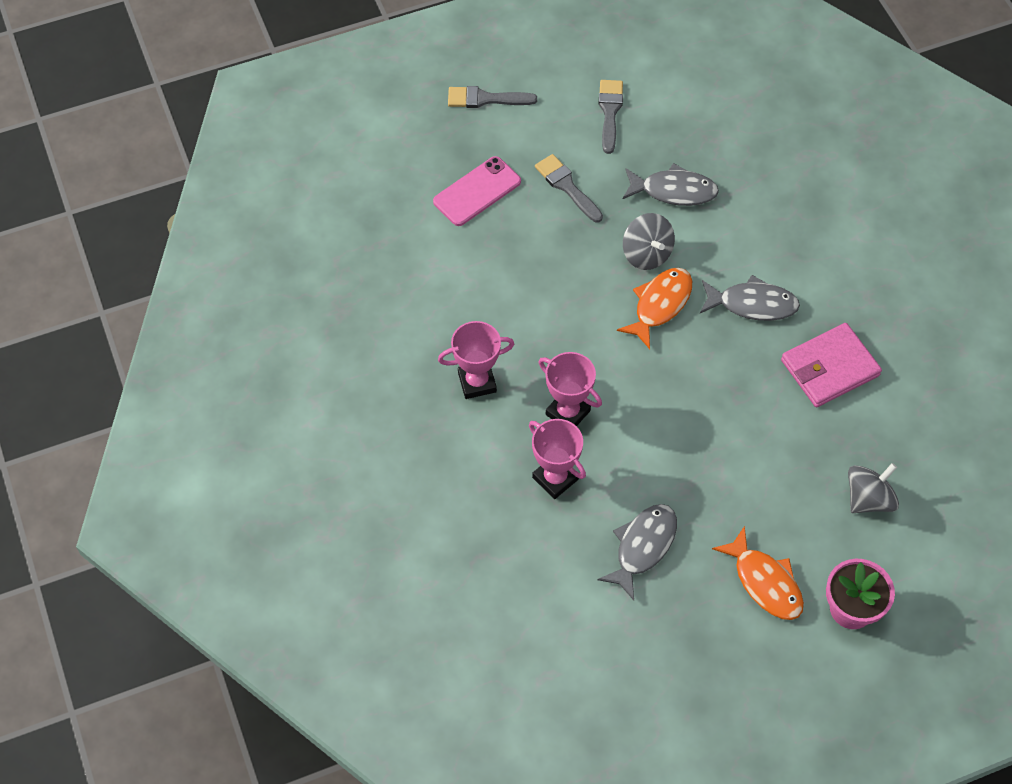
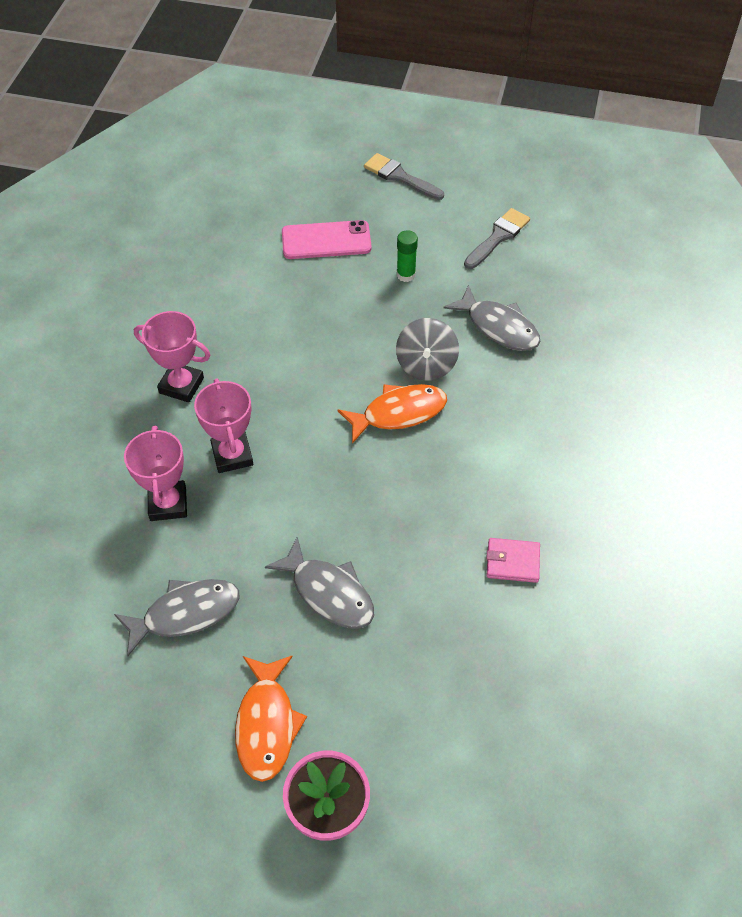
camera: 35 degrees right, 5 degrees down
grey brush [535,154,603,222] -> green glue stick [397,230,418,282]
grey fish [700,275,800,321] -> grey fish moved to [265,537,374,629]
pink wallet [781,323,882,407] -> pink wallet [486,538,540,583], size x0.56
grey spinning top [848,463,899,513] -> none

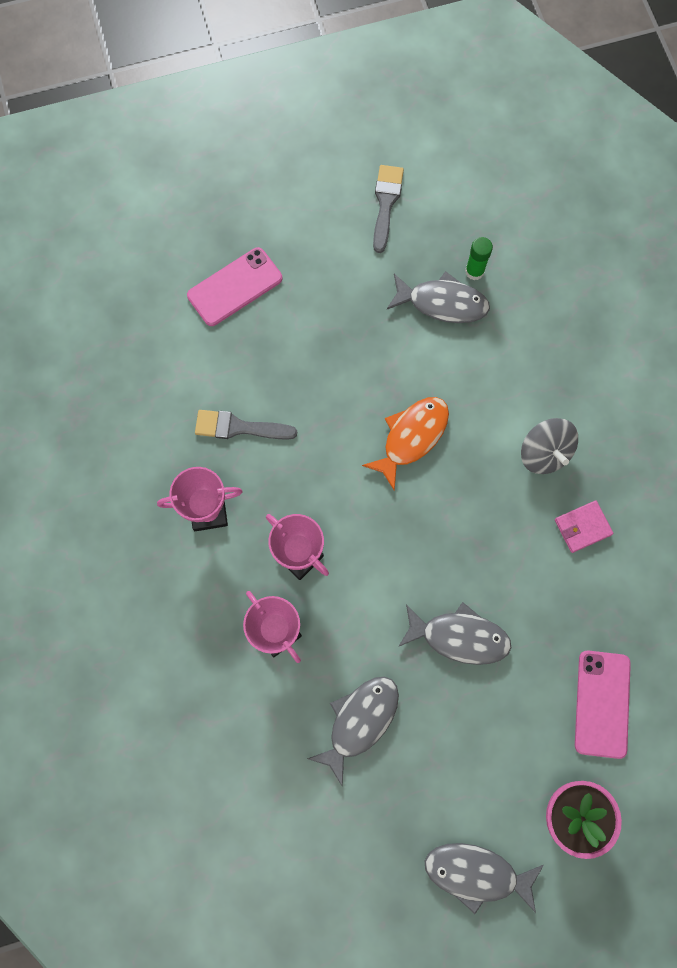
camera: 30 degrees left, 20 degrees up
orange fish [235,655,307,782] -> none
grey brush [364,153,444,200] -> grey brush moved to [195,410,297,440]
grey spinning top [396,318,459,381] -> grey spinning top moved to [521,418,578,474]
green glue stick [397,230,418,282] -> green glue stick moved to [465,237,493,280]
none -> grey fish [425,843,544,914]
none -> pink phone [575,650,631,759]

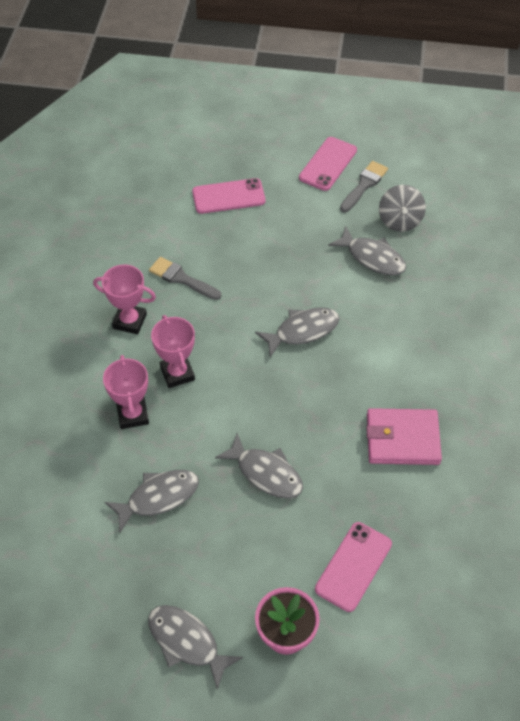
camera: 25 degrees right, 20 degrees down
orange fish [362,397,449,491] -> grey fish [255,307,340,357]
green glue stick [465,237,493,280] -> none
grey spinning top [521,418,578,474] -> grey spinning top moved to [379,185,426,232]
pink wallet [555,501,614,553] -> pink wallet [366,408,442,465], size x1.80
none -> pink phone [299,137,357,191]

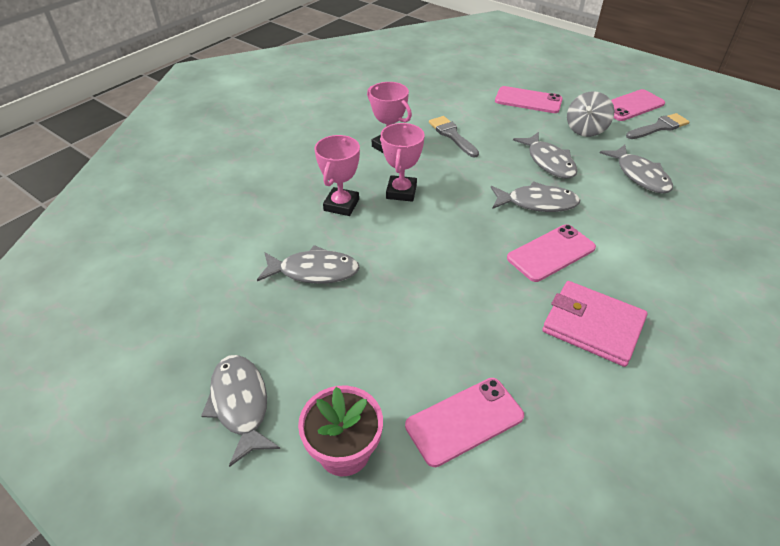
camera: 30 degrees right, 10 degrees down
grey fish [215,433,303,499] -> grey fish moved to [513,132,578,179]
grey spinning top [379,185,426,232] -> grey spinning top moved to [567,91,614,137]
none -> pink phone [507,225,596,282]

